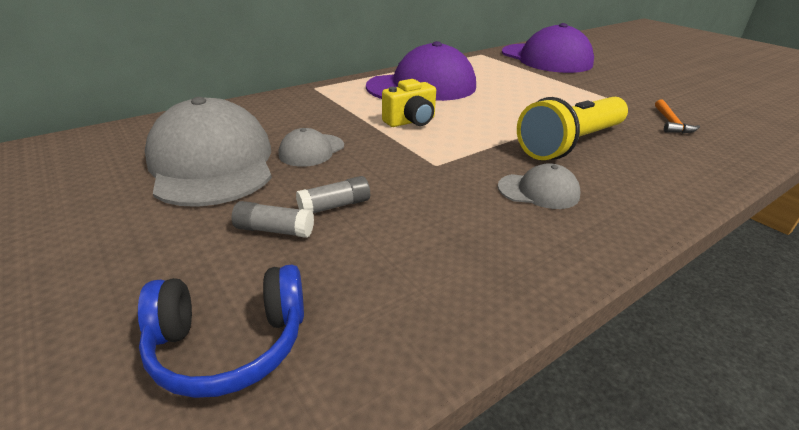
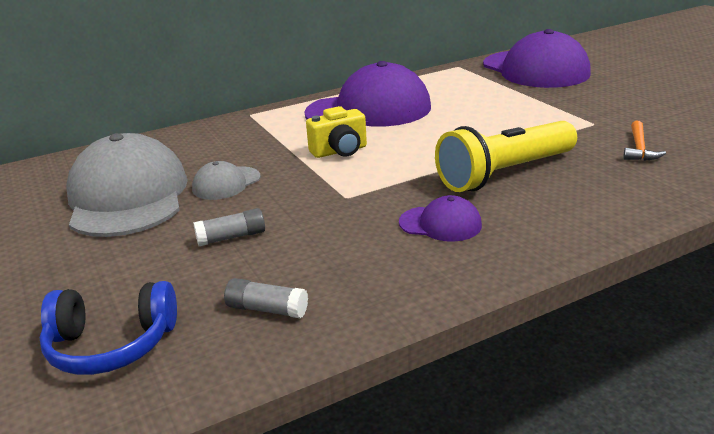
camera: 10 degrees right, 5 degrees down
grey glue stick [232,201,314,238] -> grey glue stick moved to [224,278,308,318]
grey cap [498,163,581,209] -> purple cap [399,195,482,242]

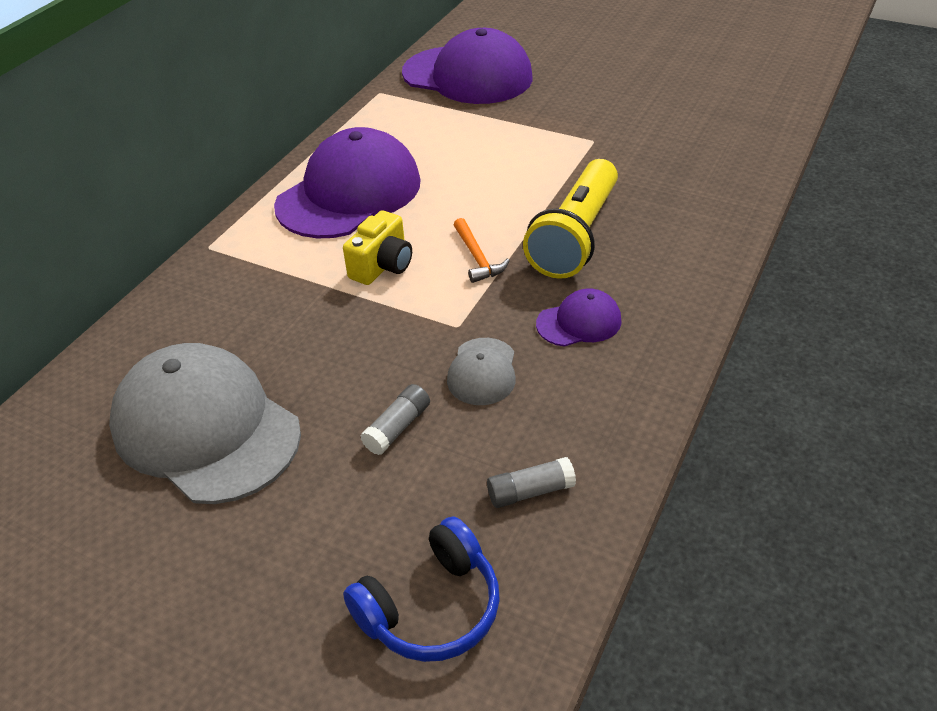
camera: 35 degrees left, 15 degrees up
grey cap [192,161,260,200] -> grey cap moved to [447,338,516,405]
orange hammer [623,121,666,161] -> orange hammer moved to [454,218,510,283]

